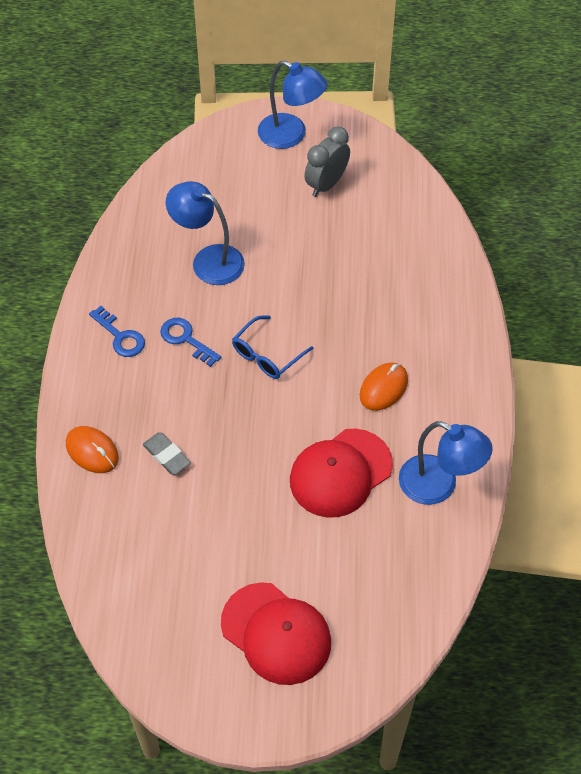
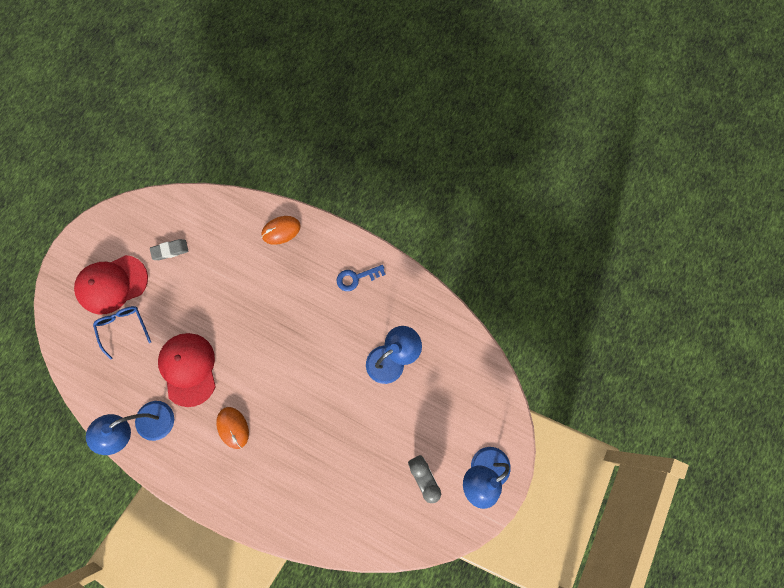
camera: 115 degrees right, 20 degrees up
grey eraser [143,433,191,475] -> grey eraser moved to [150,239,188,260]
blue key [160,318,221,367] -> none
blue glasses [232,315,314,379] -> blue glasses moved to [93,306,151,359]

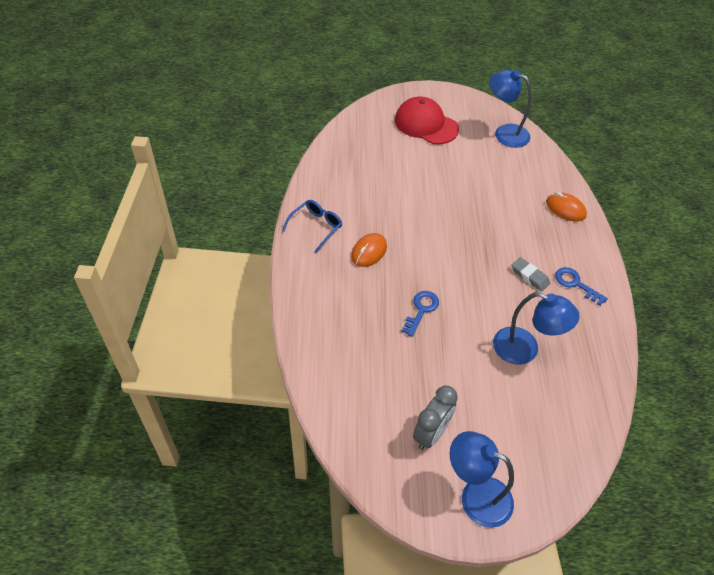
camera: 60 degrees right, 25 degrees down
blue lamp [86,401,174,455] -> blue lamp moved to [489,70,531,148]
blue glasses [93,306,151,359] -> blue glasses moved to [282,200,342,253]
grey eraser [150,239,188,260] -> grey eraser moved to [511,257,550,292]
red cap [158,333,216,407] -> none
none -> blue key [401,291,439,337]

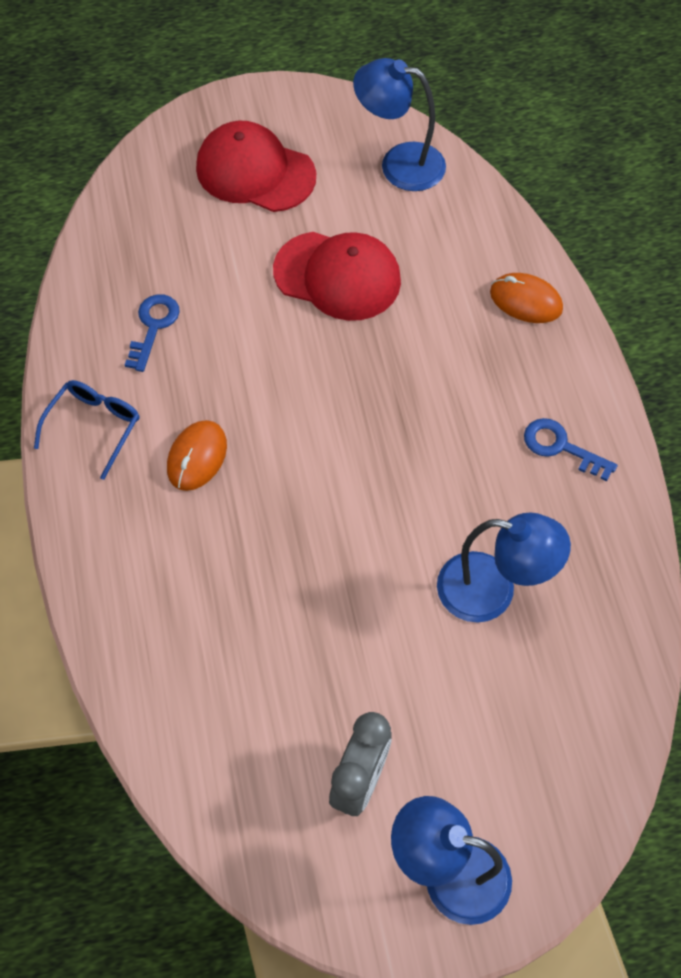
camera: 10 degrees left, 10 degrees up
blue key [401,291,439,337] -> blue key moved to [125,294,180,372]
grey eraser [511,257,550,292] -> none
none -> red cap [273,232,401,321]

